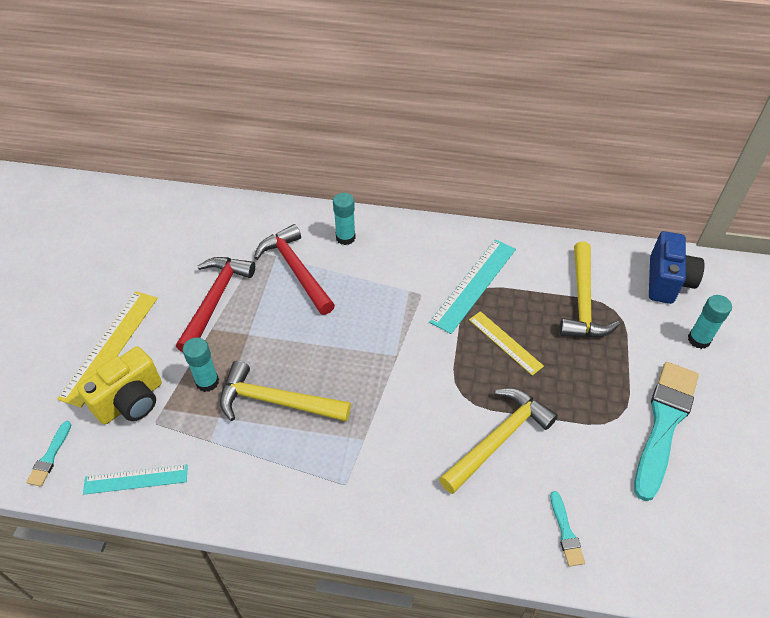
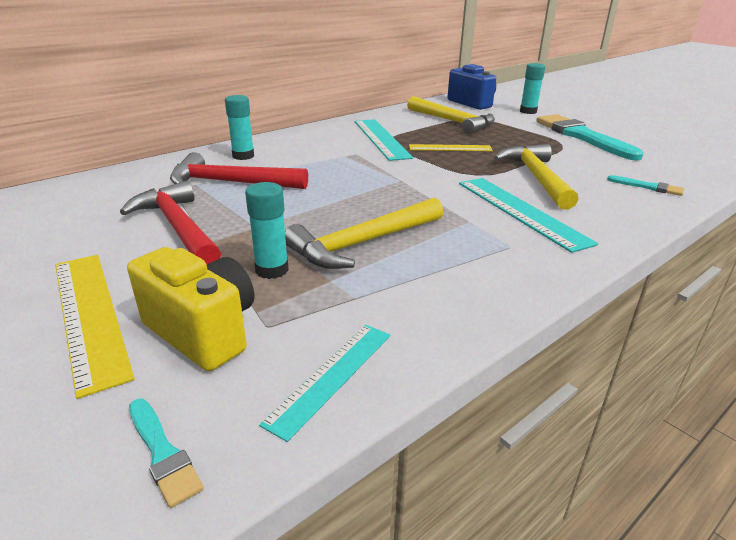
camera: 50 degrees left, 20 degrees down
yellow camera [77,346,162,424] -> yellow camera turned 45 degrees counterclockwise [127,247,254,371]
none -> turquoise ruler [459,178,598,253]

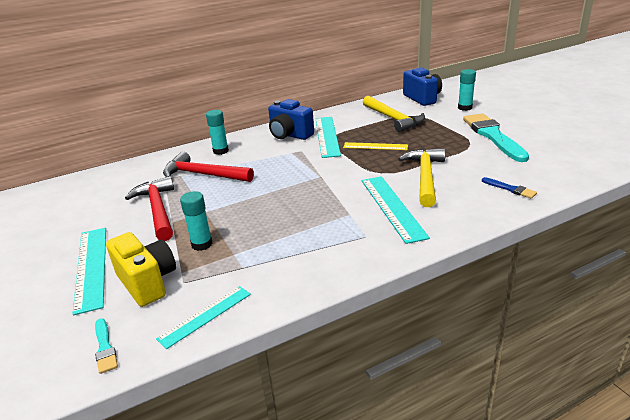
camera: 15 degrees right, 0 degrees up
yellow ruler [55,255,135,399] -> turquoise ruler [73,228,106,315]
yellow hammer [285,198,443,269] -> none
turquoise brush [607,175,684,196] -> blue brush [482,177,537,199]
none -> blue camera [268,99,314,140]

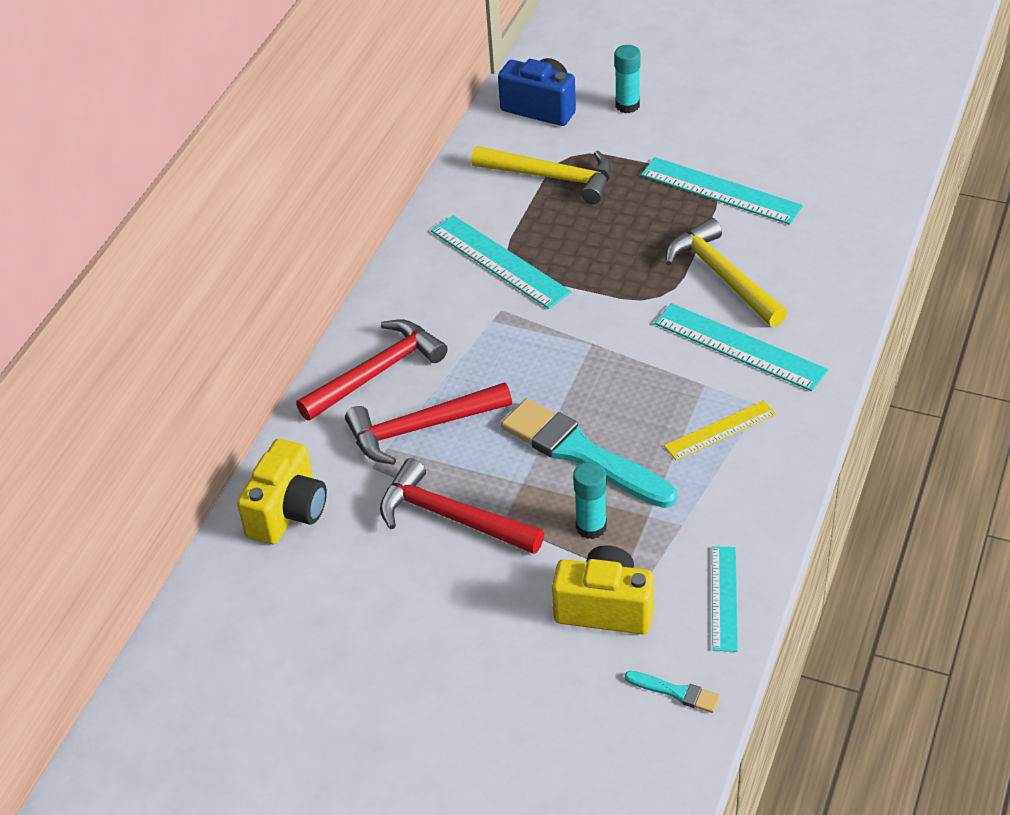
camera: 40 degrees left, 15 degrees up
turquoise ruler [73,228,106,315] -> turquoise ruler moved to [641,157,803,225]
turquoise glue stick [206,110,229,155] -> red hammer [296,319,448,421]
blue camera [268,99,314,140] -> none
yellow ruler [343,142,408,150] -> yellow ruler moved to [664,400,776,460]
turquoise brush [463,113,529,162] -> turquoise brush moved to [501,398,677,508]
blue brush [482,177,537,199] -> none
none -> yellow camera [237,439,327,544]

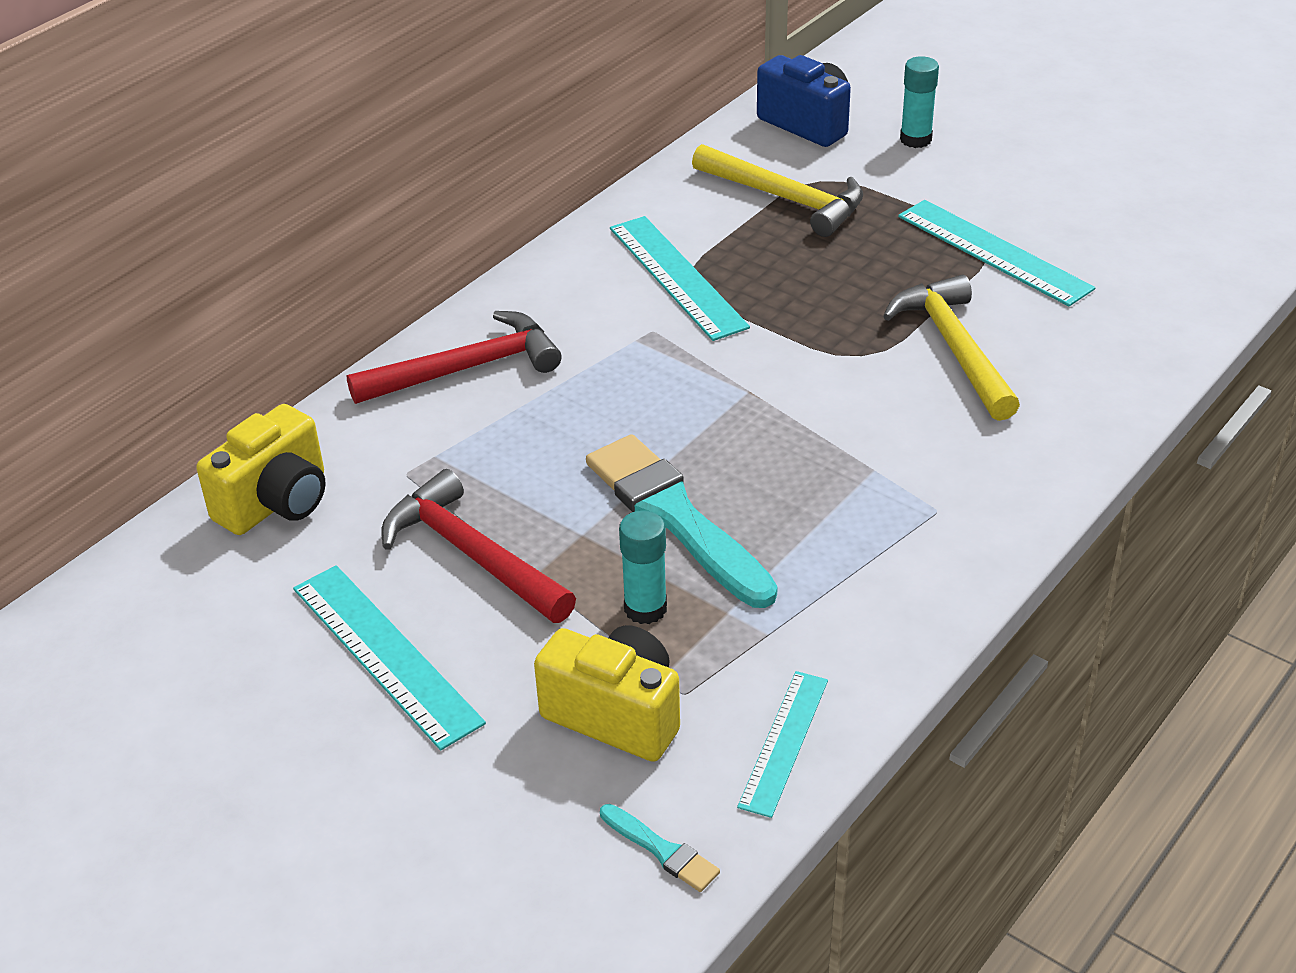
camera: 15 degrees right, 5 degrees down
red hammer [345,382,512,465] -> none
turquoise ruler [654,303,828,391] -> turquoise ruler moved to [293,565,486,750]
yellow ruler [664,400,776,460] -> none

